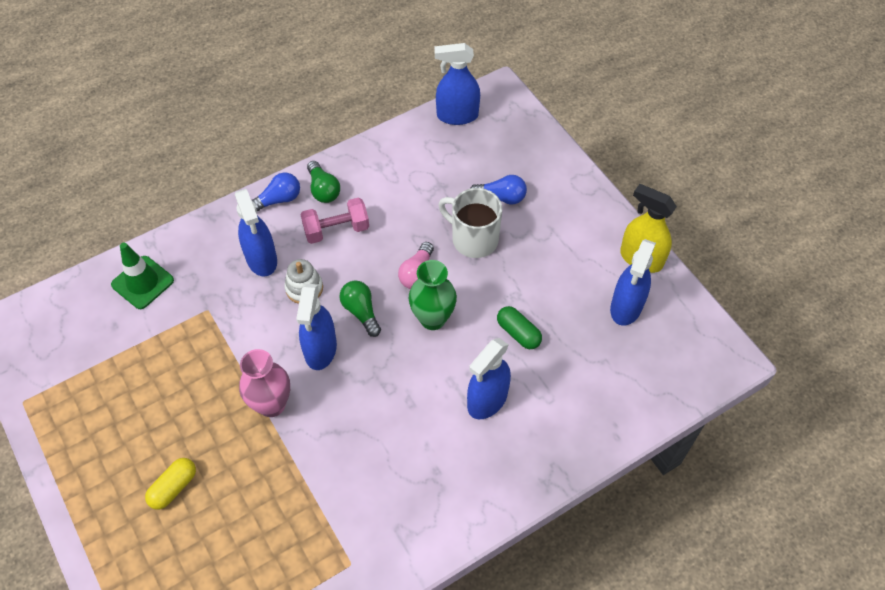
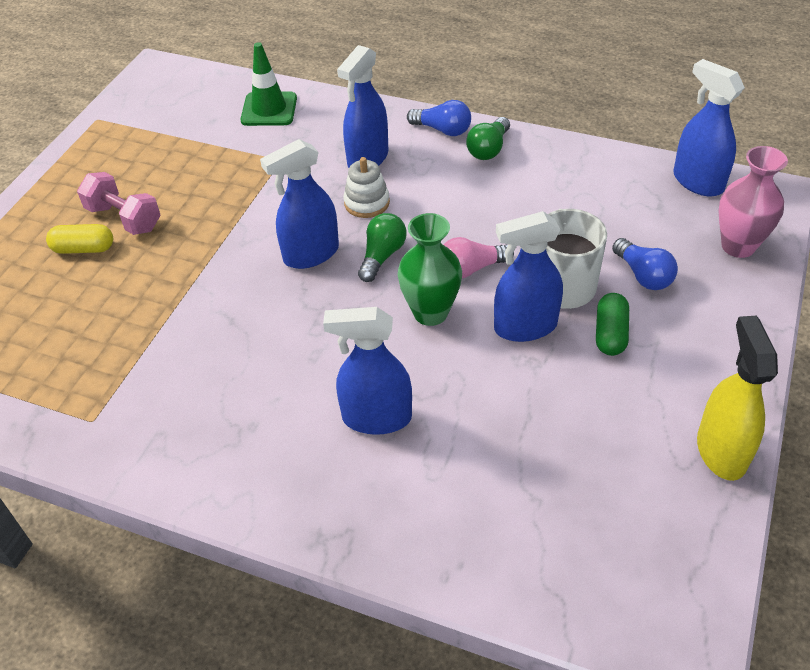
camera: 55 degrees right, 10 degrees down
pink vase [239,349,290,417] -> pink vase moved to [718,146,788,258]
pink dumbbell [300,197,369,244] -> pink dumbbell moved to [77,172,161,235]
green capsule [497,306,542,349] -> green capsule moved to [596,293,629,356]
blue spray bottle [610,239,656,326] -> blue spray bottle moved to [494,211,563,342]

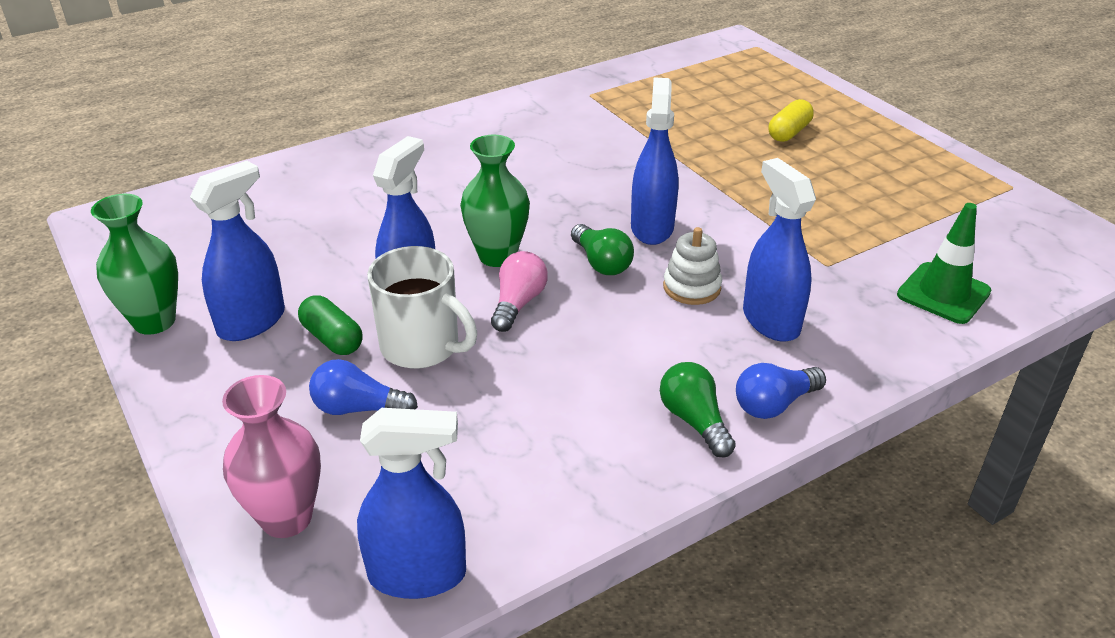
camera: 125 degrees right, 10 degrees down
pink dumbbell [77,172,161,235] -> none
blue spray bottle [323,307,412,435] -> blue spray bottle moved to [190,161,285,341]
yellow spray bottle [697,316,778,481] -> green vase [91,194,178,335]

